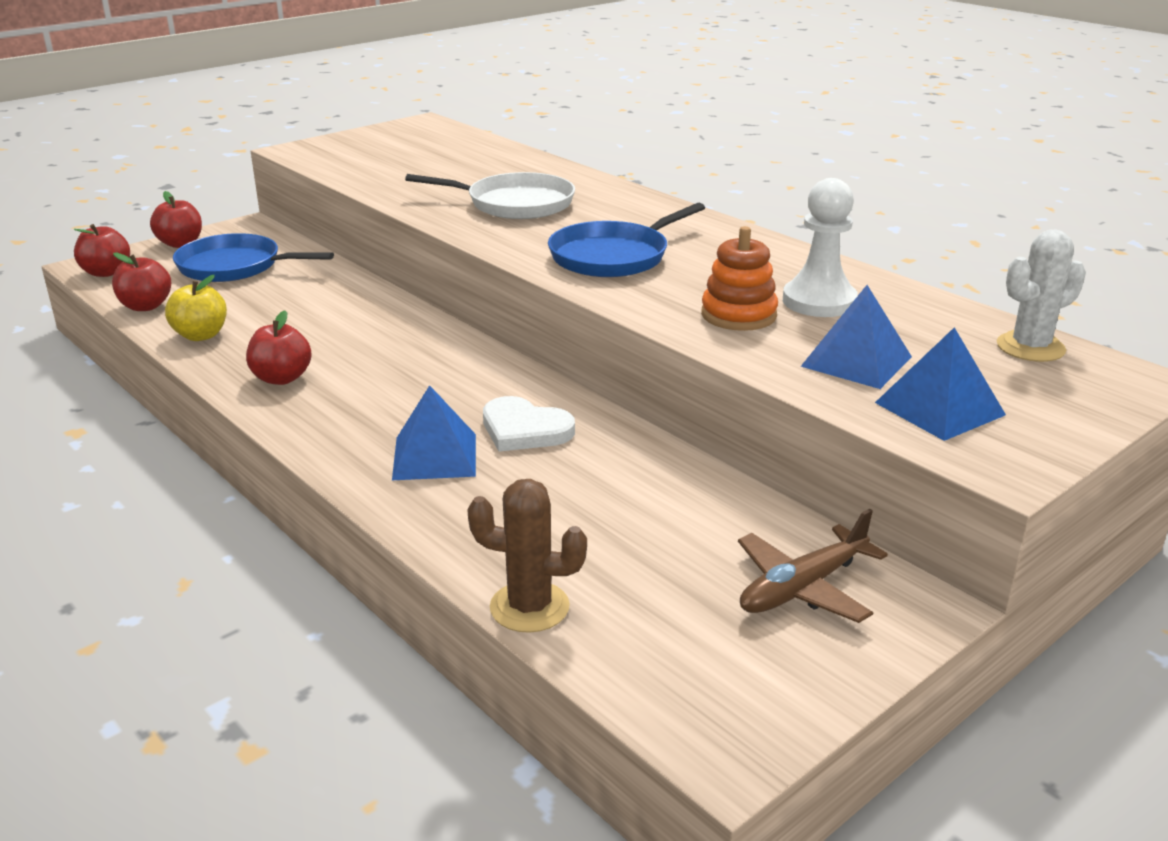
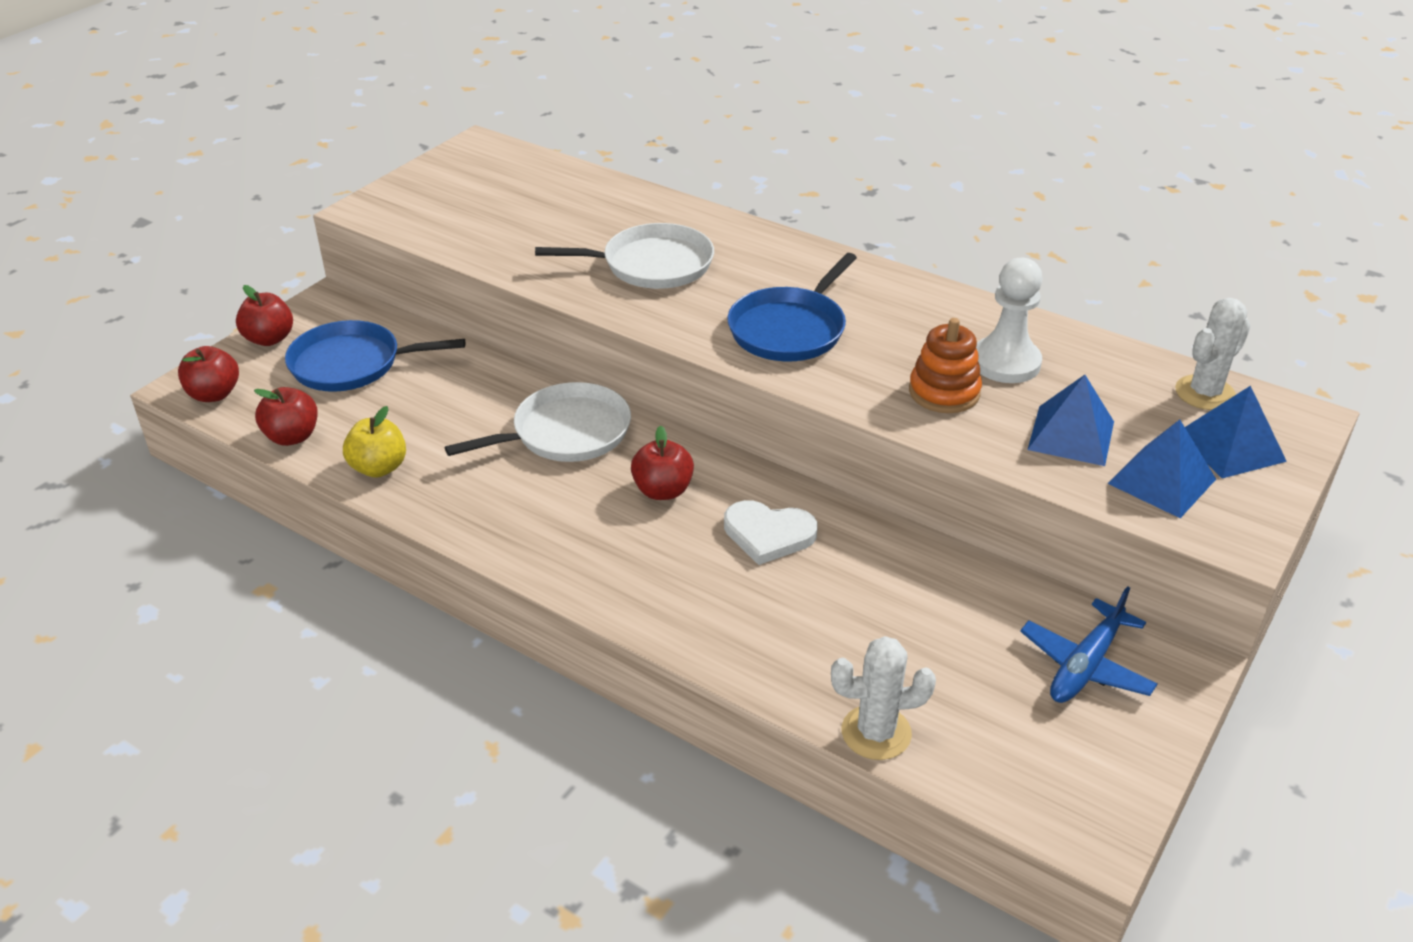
camera: 15 degrees left, 10 degrees up
red apple [246,310,312,385] -> red apple moved to [631,426,694,500]
blue pyramid [392,385,476,480] -> blue pyramid moved to [1185,386,1287,478]
brown cactus [467,479,587,633] -> white cactus [831,636,936,760]
brown plane [738,509,888,623] -> blue plane [1020,586,1157,703]
none -> white pan [444,382,631,462]

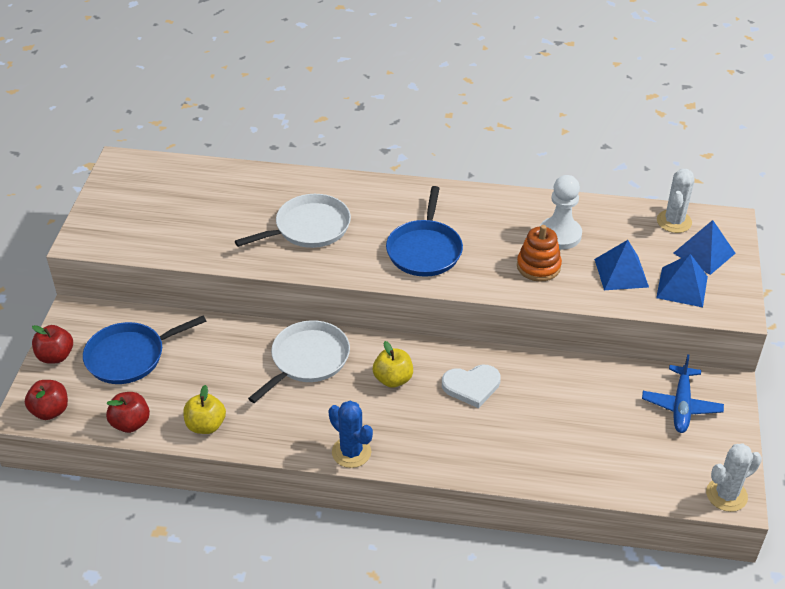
camera: 25 degrees left, 5 degrees up
red apple [631,426,694,500] -> yellow apple [373,341,413,388]
white cactus [831,636,936,760] -> white cactus moved to [706,444,762,512]
none -> blue cactus [329,401,373,468]

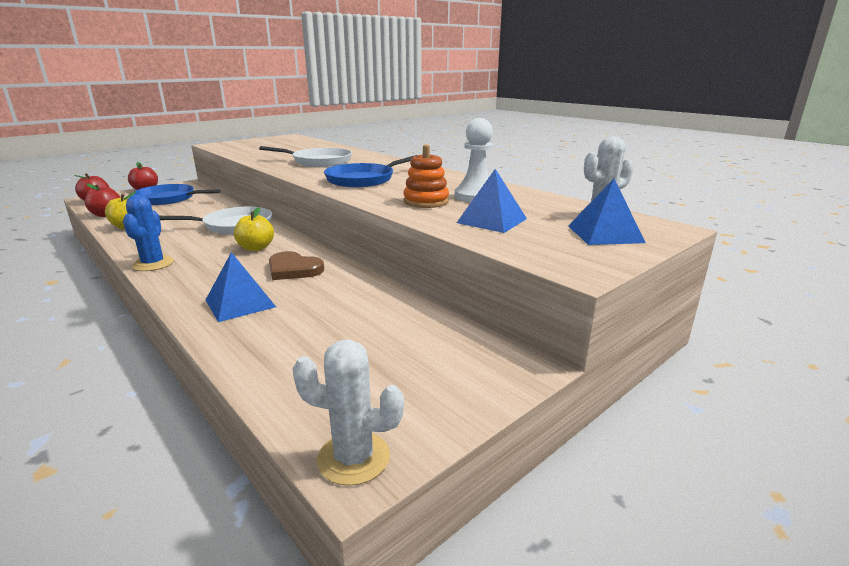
camera: 40 degrees right, 20 degrees down
white heart [442,365,501,408] -> brown heart [269,251,324,280]
blue plane [642,354,724,433] -> none
blue pyramid [656,254,708,307] -> blue pyramid moved to [206,252,276,322]

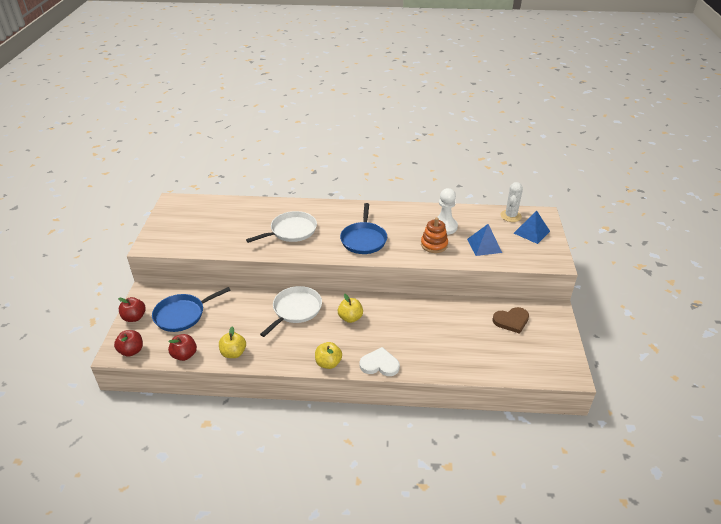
camera: 45 degrees left, 15 degrees up
blue cactus [123,195,174,271] -> yellow apple [315,342,342,369]
blue pyramid [206,252,276,322] -> none
brown heart [269,251,324,280] -> brown heart moved to [492,307,529,334]
white cactus [293,339,404,486] -> none
none -> white heart [360,347,400,376]

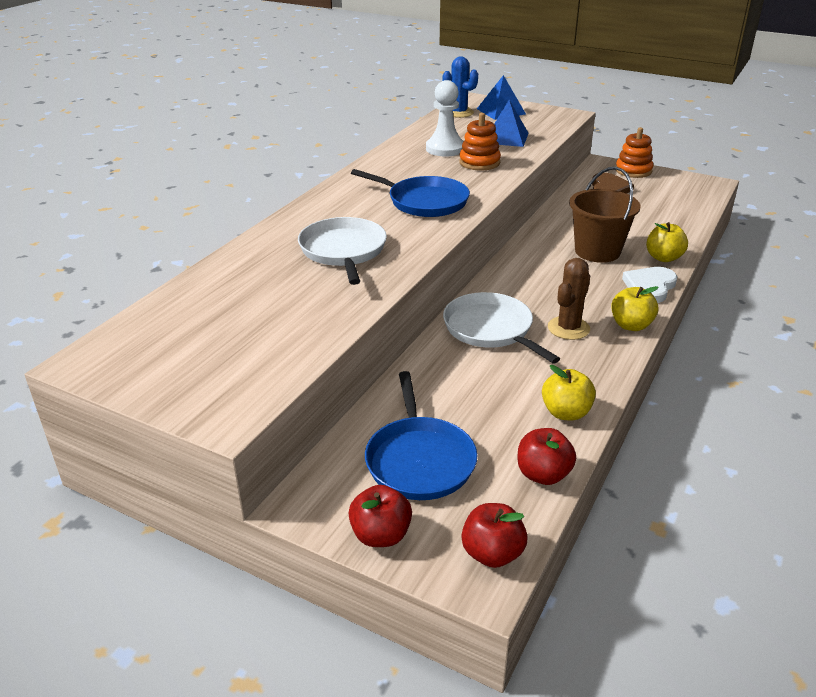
camera: 65 degrees left, 5 degrees down
yellow apple [338,294,363,323] -> yellow apple moved to [646,222,688,262]
white cactus [500,182,523,222] -> blue cactus [443,56,478,118]
none -> brown cactus [548,258,590,340]
none -> brown bucket [569,167,641,263]
none -> orange stacking toy [616,127,653,178]

